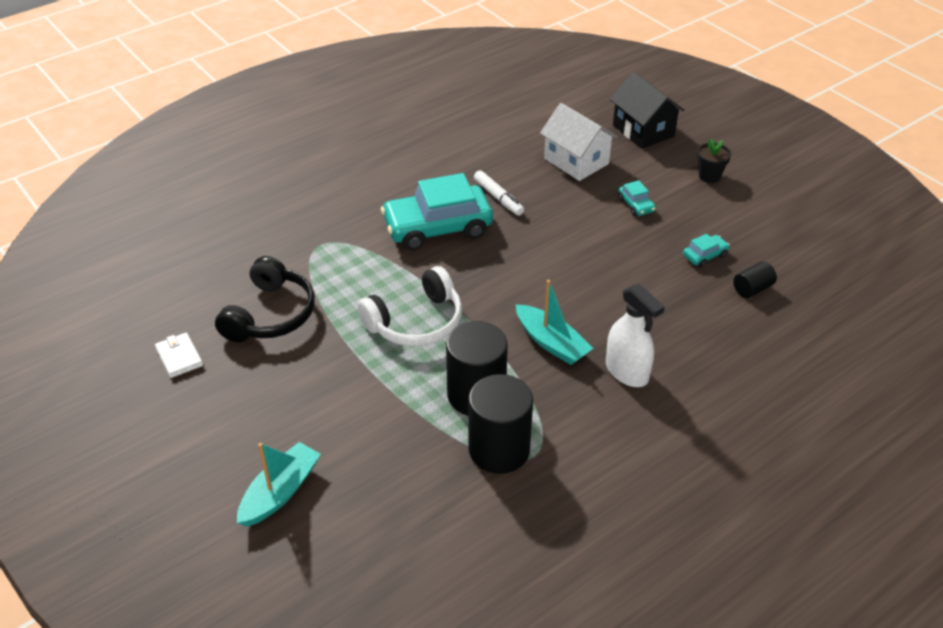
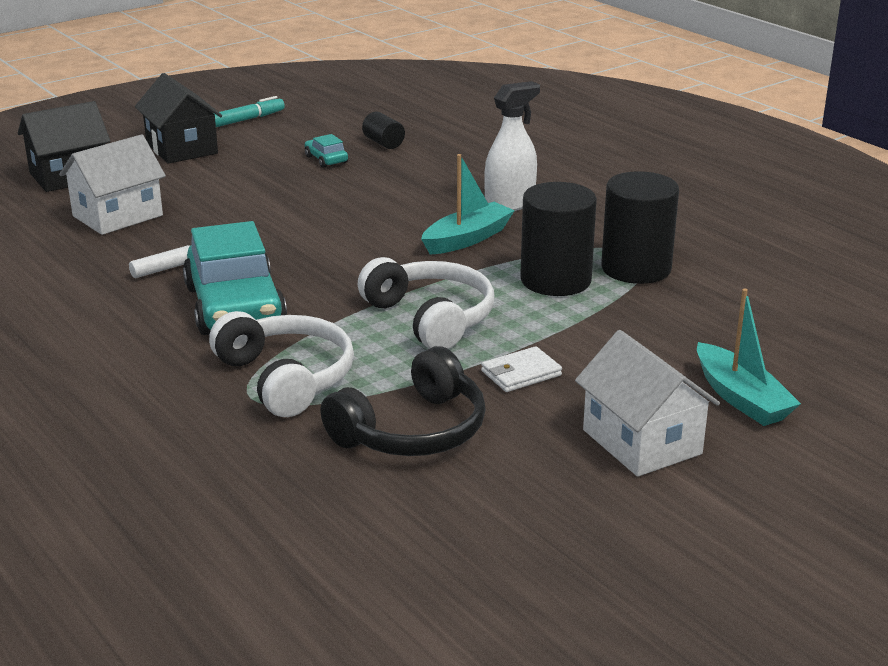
camera: 90 degrees left, 15 degrees down
white wallet [155,333,203,378] -> white wallet moved to [481,346,562,392]
black headphones [215,256,315,342] -> black headphones turned 120 degrees clockwise [320,346,486,456]
turquoise boat [237,442,321,527] -> turquoise boat turned 150 degrees counterclockwise [697,288,801,426]
turquoise car [618,180,656,216] -> none
black flower pot [697,139,731,183] -> black house [135,73,222,164]
none -> white headphones [209,311,354,417]
none -> turquoise marker [214,96,285,127]
none -> white house [575,330,720,477]

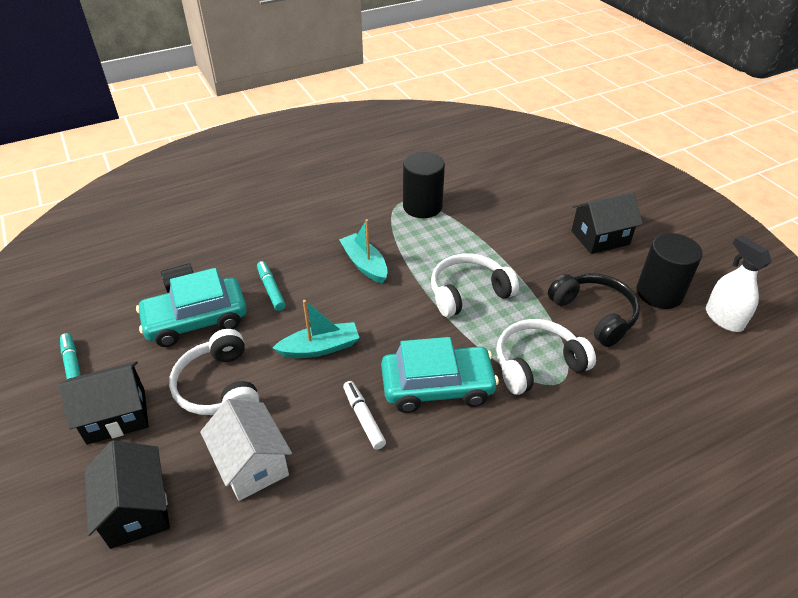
camera: 80 degrees left, 15 degrees up
turquoise car [305,134,348,168] -> turquoise car [136,268,247,347], size x2.36
white wallet [481,346,562,392] -> none
white spray bottle [484,81,540,211] -> white spray bottle moved to [706,235,772,332]
black cylinder [520,182,597,296] -> black cylinder moved to [636,233,703,309]
white house [575,330,720,477] -> black house [571,192,643,254]
turquoise boat [697,288,801,426] -> turquoise boat moved to [273,300,359,358]
none -> white headphones [169,329,259,415]
none -> turquoise marker [257,261,286,311]

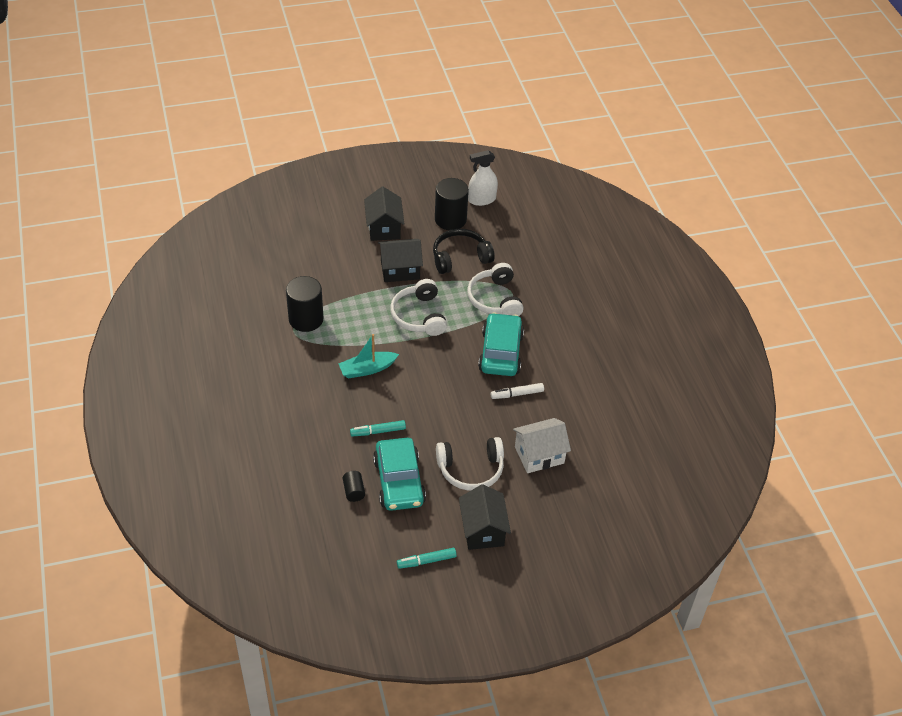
camera: 80 degrees left, 5 degrees up
black house [85,440,170,549] -> black house moved to [378,239,423,282]
turquoise boat [273,300,359,358] -> none

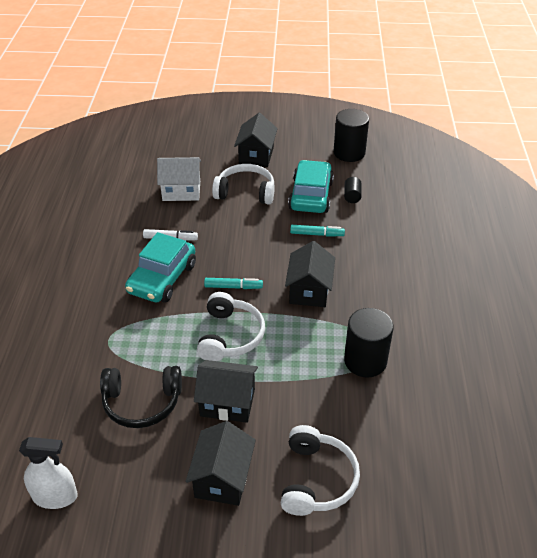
camera: 160 degrees left, 5 degrees down
turquoise boat [339,334,399,378] -> black house [285,241,335,307]
turquoise marker [397,548,457,569] -> turquoise marker moved to [204,278,263,289]
black cylinder [435,178,469,230] -> black cylinder moved to [334,109,369,162]
white headphones [467,263,524,316] -> white headphones moved to [281,425,360,516]

